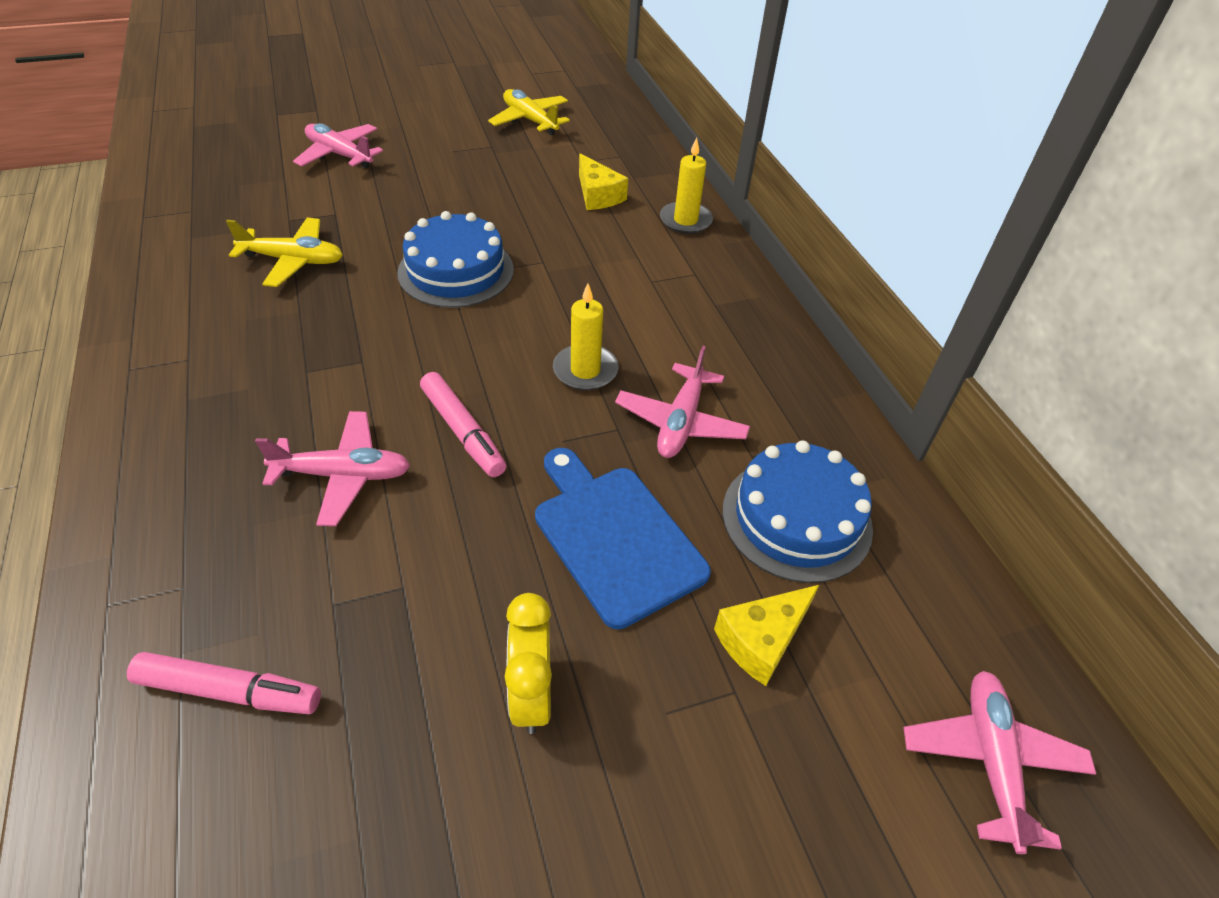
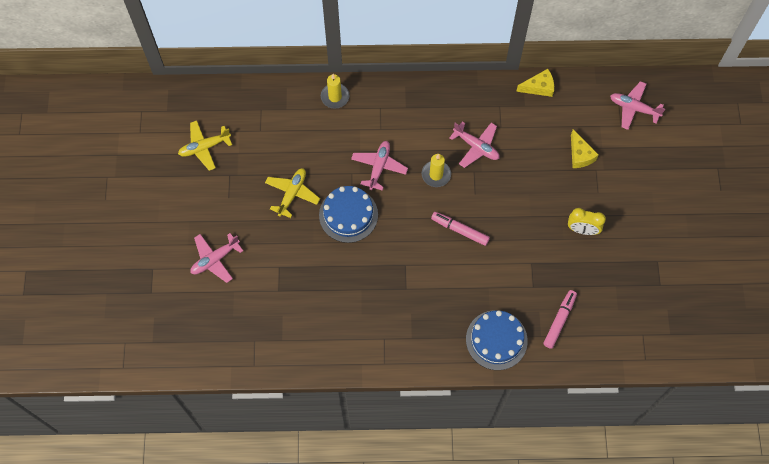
camera: 70 degrees left, 20 degrees up
yellow plane [226,218,343,287] -> yellow plane moved to [265,168,320,218]
pink plane [255,411,410,526] -> pink plane moved to [351,141,408,191]
pink marker [420,372,506,477] -> pink marker turned 135 degrees counterclockwise [431,212,490,246]
blue cutting board [535,448,711,629] -> none
yellow cheese [579,154,628,210] -> yellow cheese moved to [516,69,554,97]
blue cake [722,441,873,583] -> blue cake moved to [466,310,528,370]

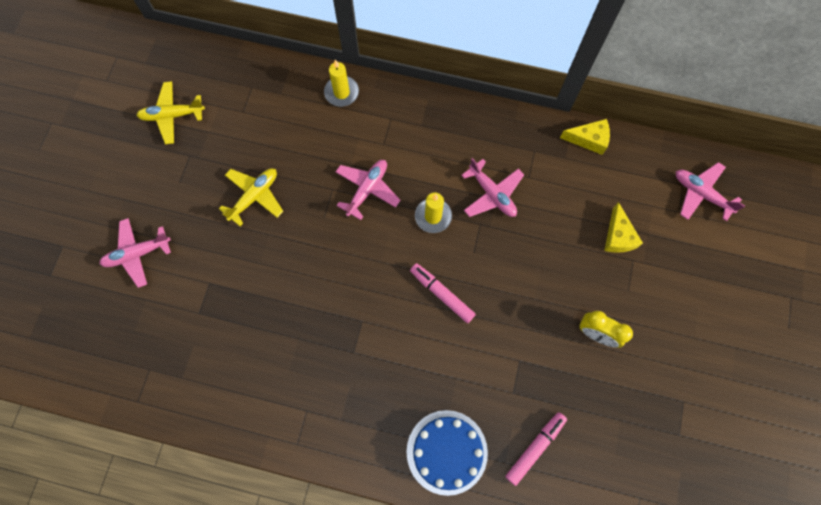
camera: 15 degrees right, 5 degrees up
blue cake [319,186,378,243] -> none

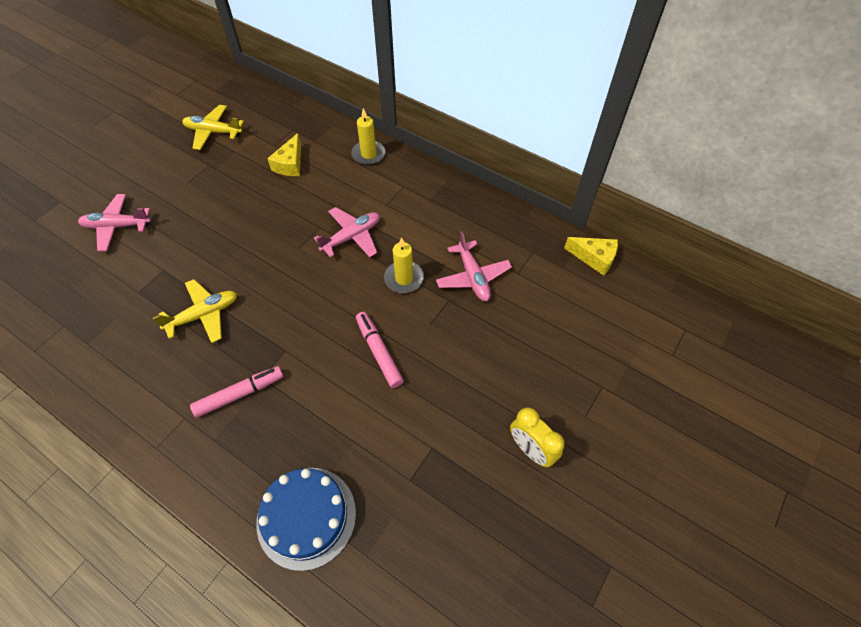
camera: 20 degrees right, 15 degrees down
yellow plane [219,168,283,226] -> yellow plane moved to [153,279,237,343]
pink marker [505,412,567,486] -> pink marker moved to [190,366,283,418]
yellow cheese [604,202,643,253] -> yellow cheese moved to [267,133,301,176]
pink plane [676,162,745,221] -> none

